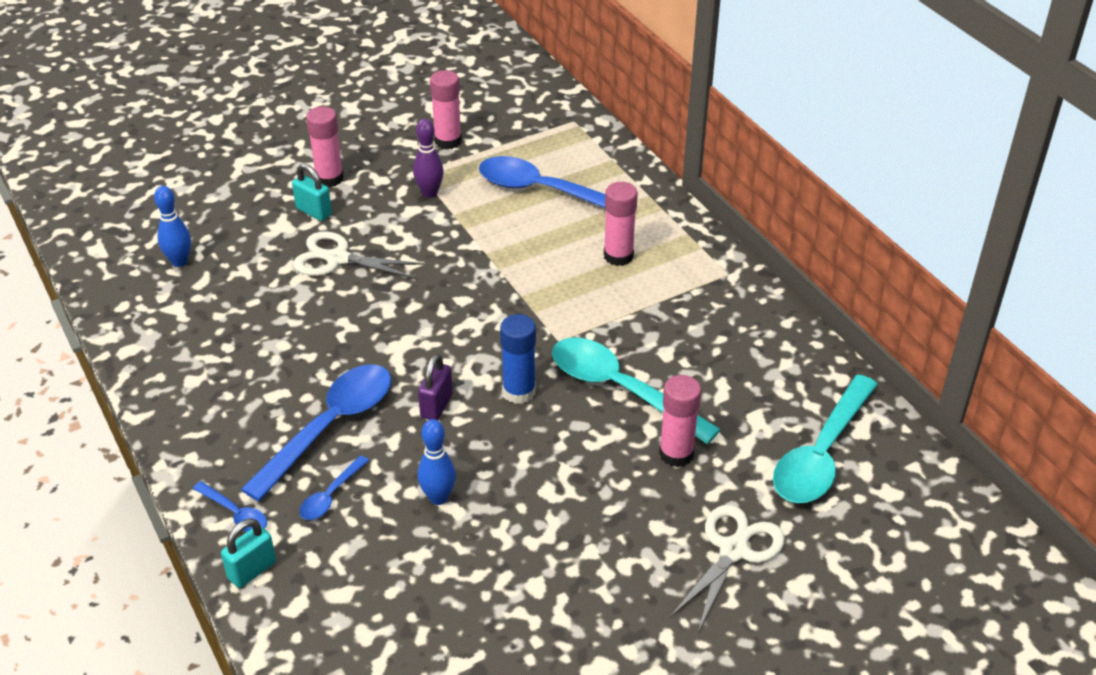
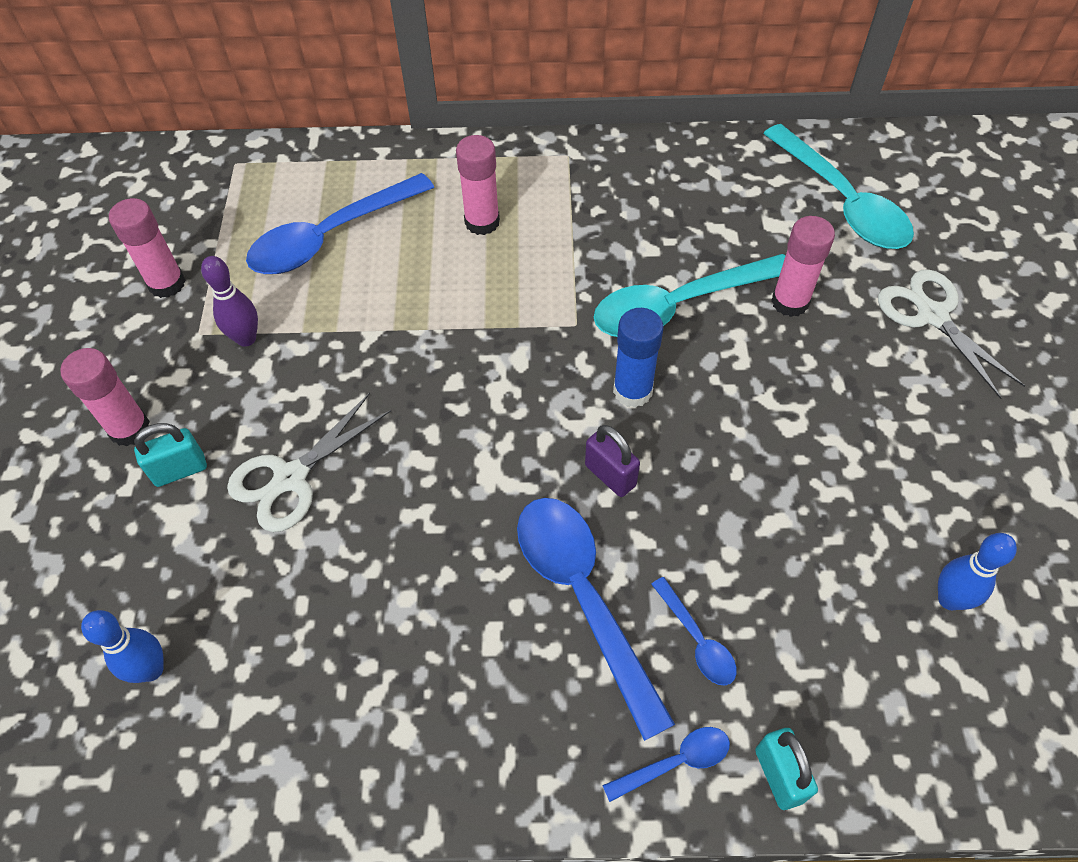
camera: 60 degrees left, 15 degrees up
blue bowling pin [418,419,456,505] -> blue bowling pin moved to [938,533,1017,610]

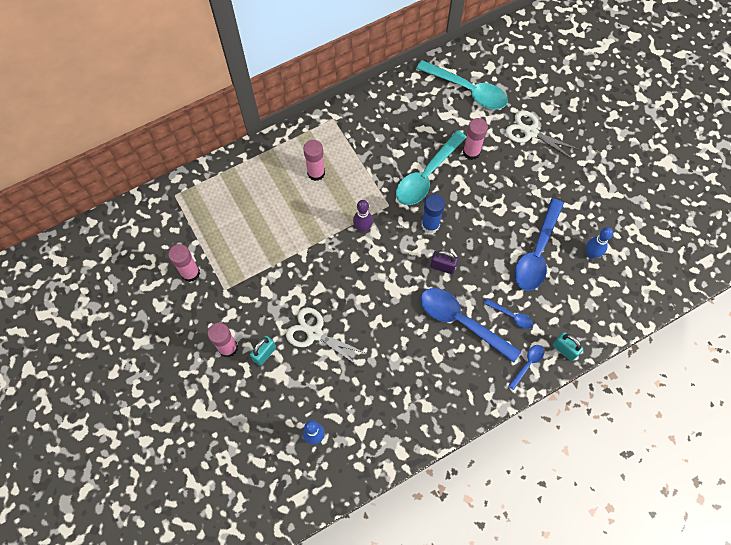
camera: 30 degrees left, 10 degrees up
purple bowling pin [201,256,258,347] -> purple bowling pin moved to [353,200,373,233]
white scissors [227,393,391,532] -> white scissors turned 105 degrees clockwise [286,307,368,366]
blue spoon [246,173,434,274] -> blue spoon moved to [514,198,564,291]

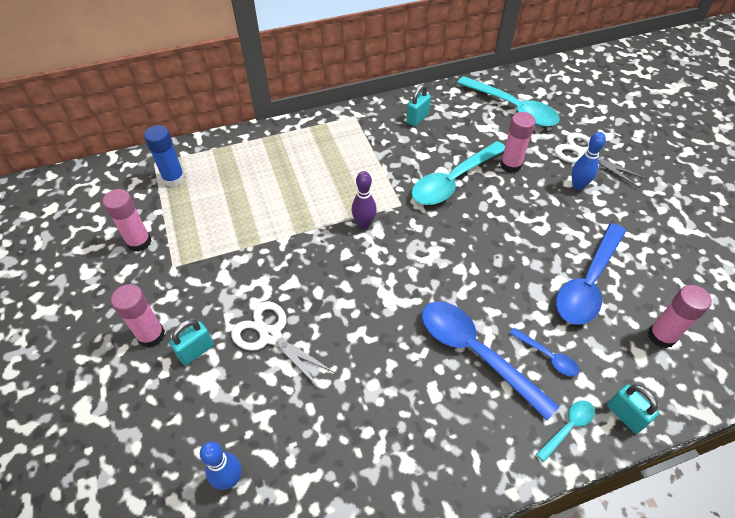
camera: 10 degrees right, 15 degrees down
pink glue stick [303,140,325,181] -> pink glue stick moved to [648,285,712,348]
blue glue stick [421,194,445,233] -> blue glue stick moved to [144,125,185,187]
purple padlock [430,250,458,274] -> none
blue spoon [508,345,544,390] -> turquoise spoon [536,400,595,462]
blue bowling pin [586,227,613,259] -> blue bowling pin moved to [572,132,606,190]
none -> turquoise padlock [406,84,431,126]

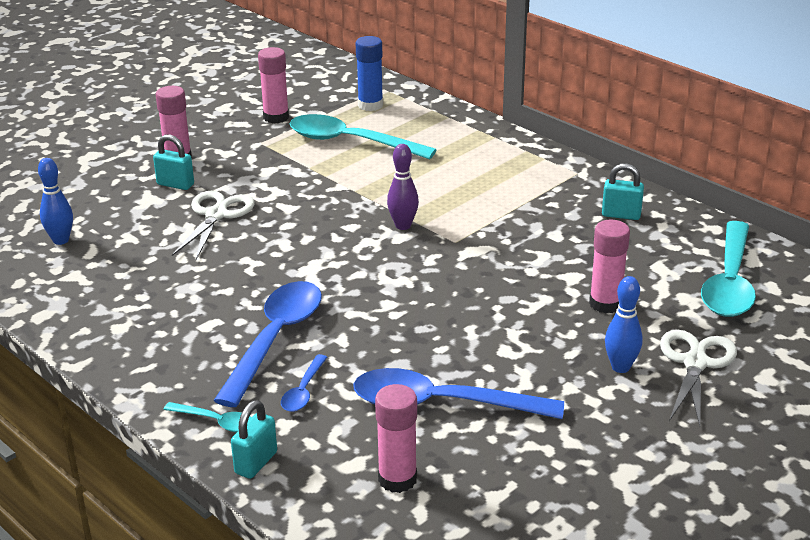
camera: 65 degrees right, 20 degrees down
turquoise spoon [412,141,505,205] -> turquoise spoon moved to [289,114,437,159]

